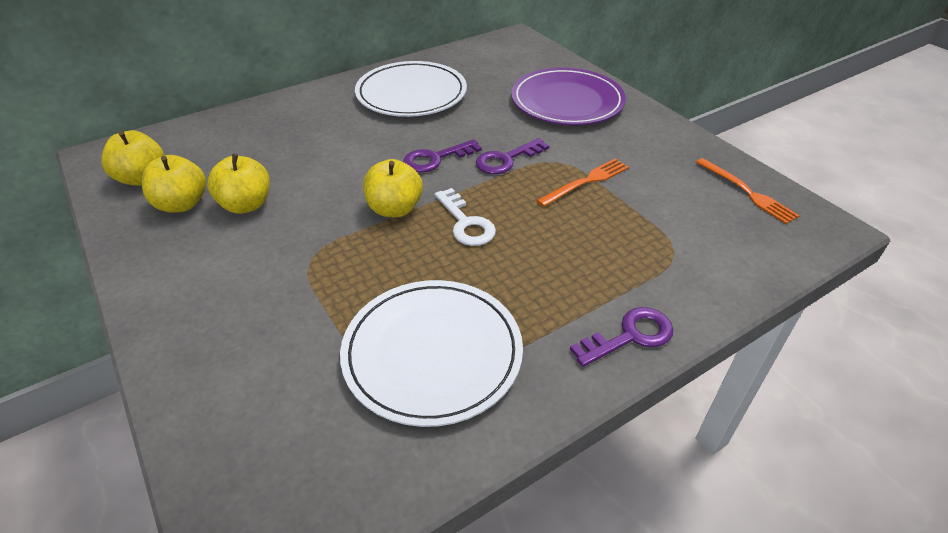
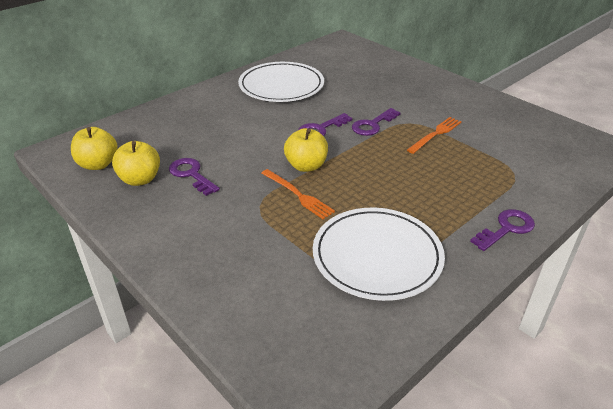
camera: 10 degrees left, 5 degrees down
yellow apple [207,154,270,214] -> purple key [169,158,220,196]
white key [435,188,496,246] -> none
purple plate [511,68,626,125] -> none
orange fork [696,158,800,224] -> orange fork moved to [261,169,335,219]

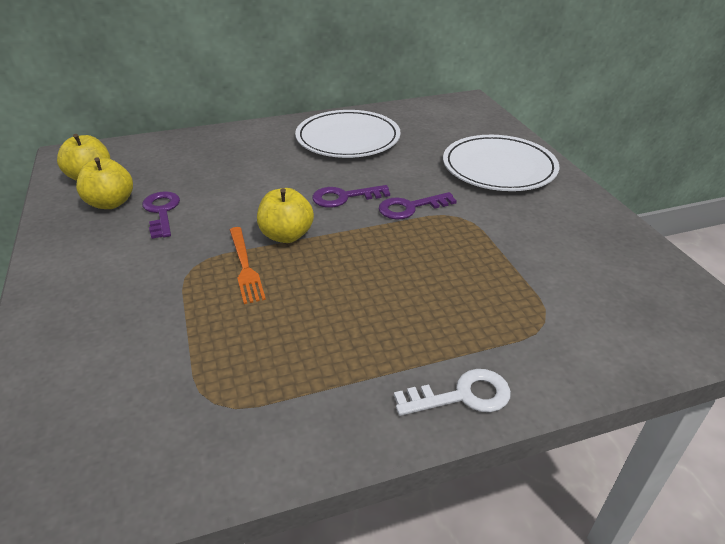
camera: 25 degrees right, 0 degrees up
white plate [313,208,445,301] -> white plate moved to [443,135,559,191]
orange fork [407,117,462,154] -> none
purple key [470,209,535,251] -> white key [394,369,511,416]

